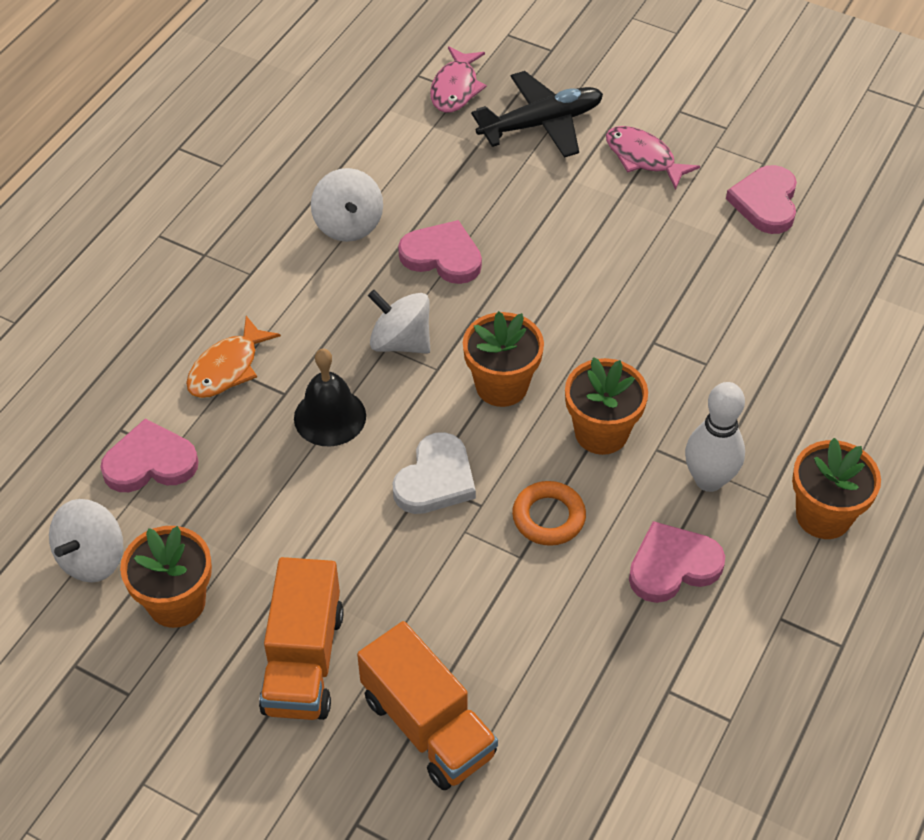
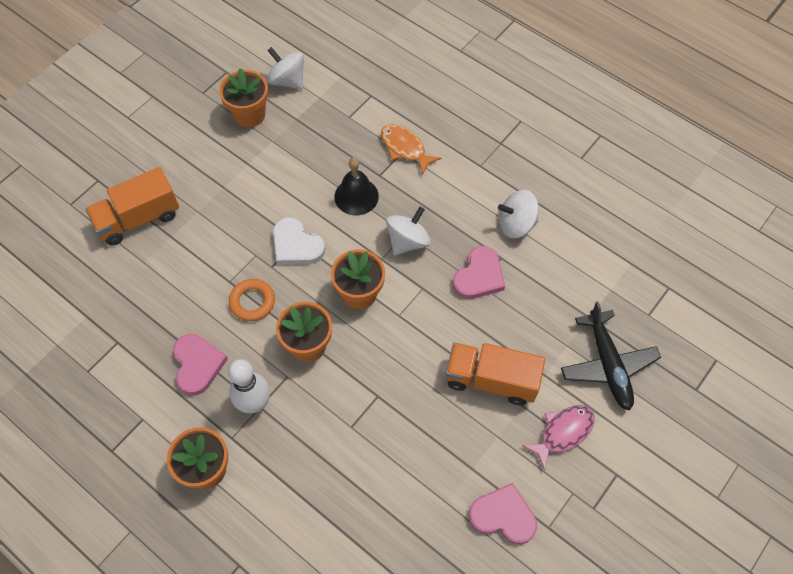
camera: 100 degrees right, 10 degrees up
pink heart [100,419,199,492] -> none
orange truck [259,557,344,720] -> orange truck moved to [446,342,545,406]
pink fish [430,46,487,113] -> none

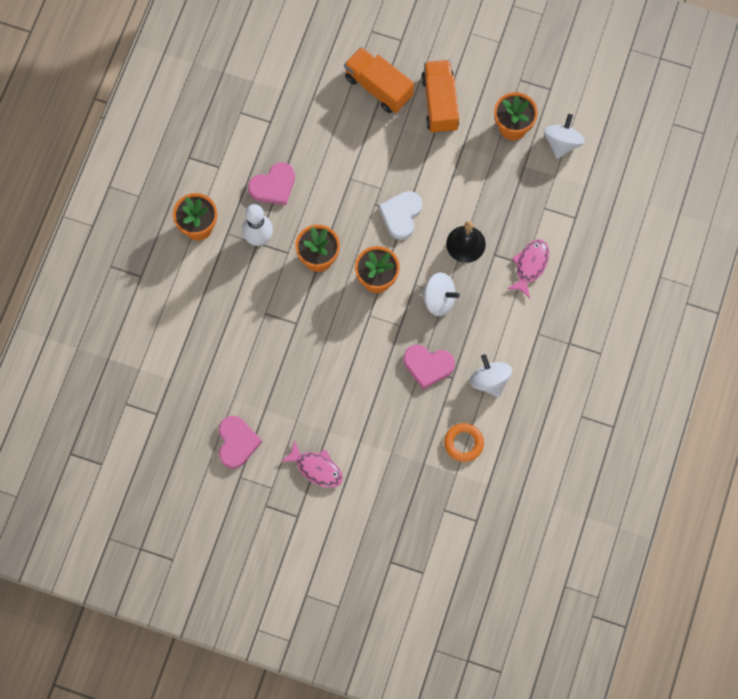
camera: 70 degrees right, 10 degrees up
orange ring [229,279,275,321] -> orange ring moved to [444,423,484,462]
orange fish [381,124,442,175] -> pink fish [507,239,549,298]
orange truck [446,342,545,406] -> orange truck moved to [421,60,459,134]
black plane [561,301,661,411] -> none

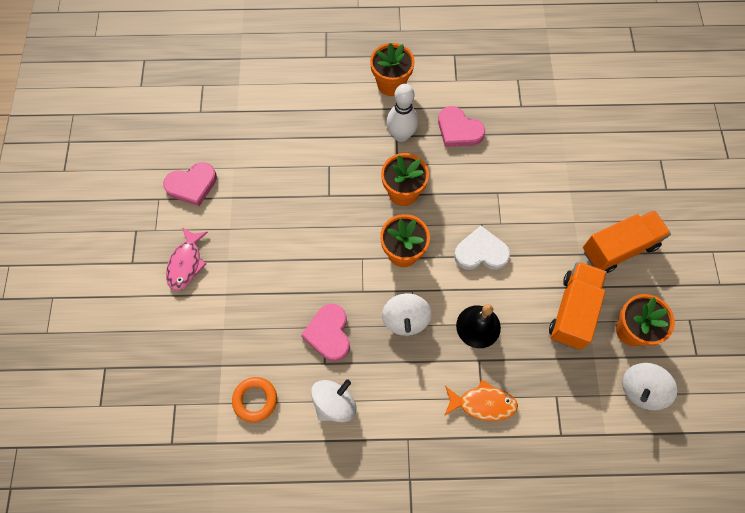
camera: 70 degrees right, 5 degrees down
orange truck [344,47,414,113] -> orange truck moved to [549,262,607,350]
pink fish [507,239,549,298] -> orange fish [444,380,518,421]
white spinning top [544,114,585,159] -> white spinning top turned 135 degrees clockwise [622,363,677,410]

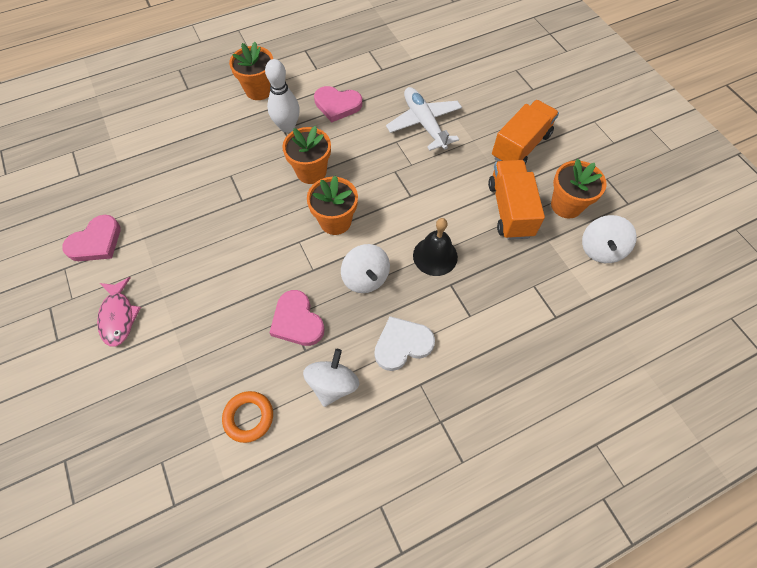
camera: 25 degrees left, 5 degrees down
orange fish [444,380,518,421] -> none
white heart [454,226,510,270] -> white heart moved to [374,316,435,371]
none -> white plane [386,87,462,151]

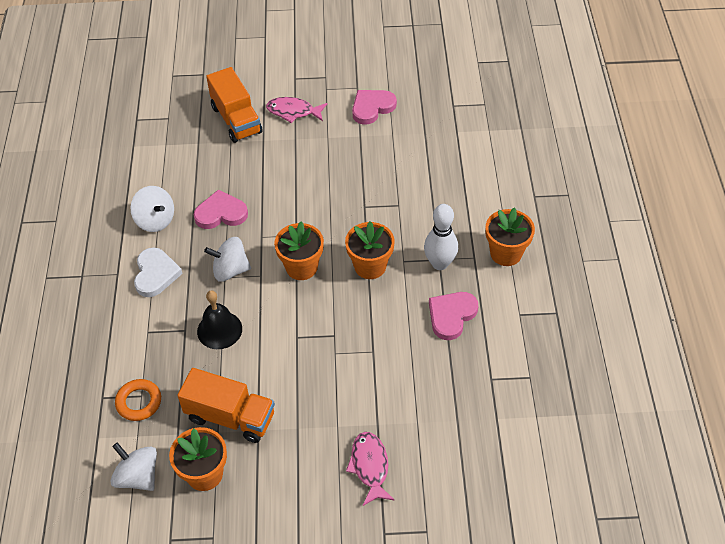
camera: 115 degrees right, 10 degrees down
pink heart [62,215,120,261] -> pink heart turned 75 degrees clockwise [352,90,397,125]
orange ring [222,391,273,443] -> orange ring moved to [115,379,161,421]
white plane [386,87,462,151] -> none
orange truck [492,100,559,164] -> orange truck moved to [206,67,262,143]
none -> pink fish [346,432,395,506]

